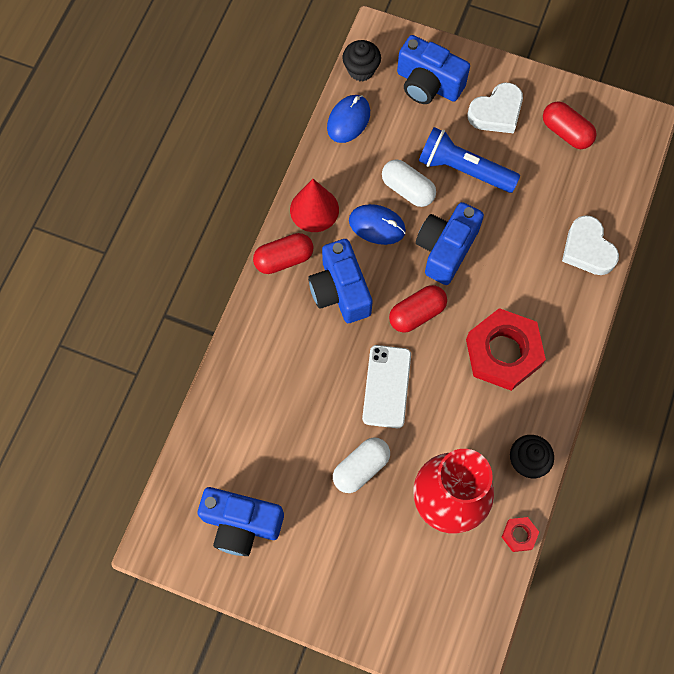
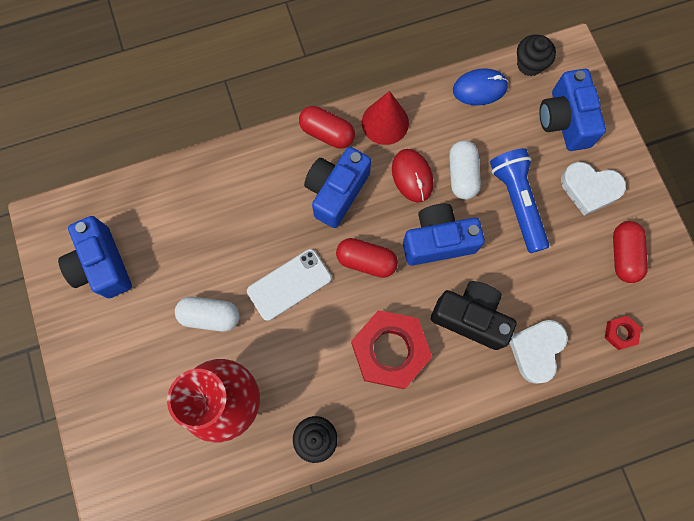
camera: 50 degrees right, 5 degrees up
blue mouse [349,204,406,245] -> red mouse [392,149,433,203]
red nut [502,517,539,552] -> red nut moved to [605,316,641,350]
none -> black camera [431,281,517,350]

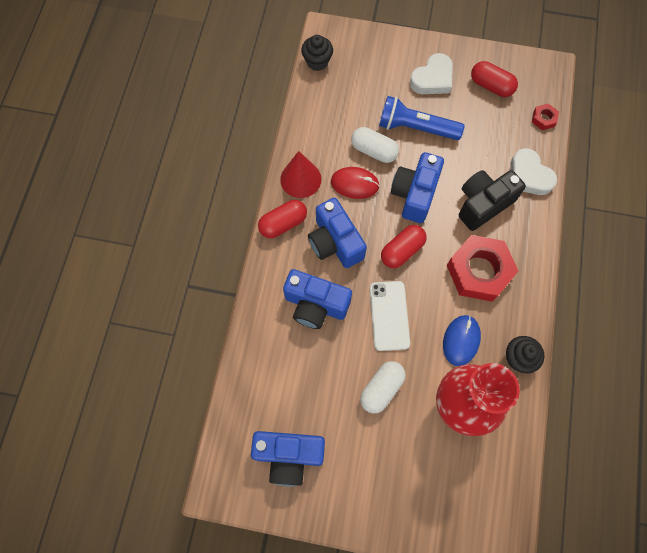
camera: 60 degrees left, 5 degrees down
blue mouse [453,68,508,106] -> blue mouse moved to [443,315,481,366]
blue camera [539,69,606,151] -> blue camera moved to [283,269,352,329]

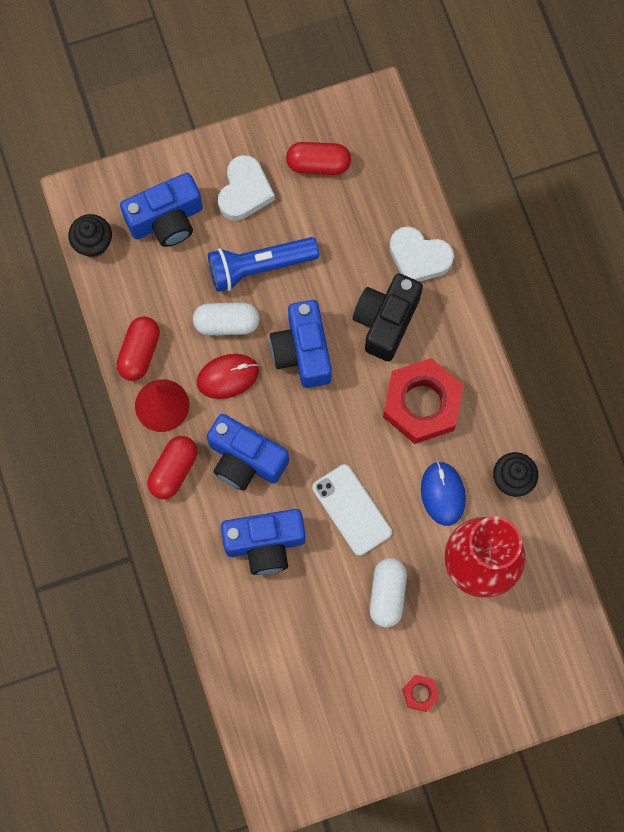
camera: 30 degrees left, 5 degrees up
blue camera [251,431,325,486] -> blue camera moved to [120,173,203,247]
red capsule [381,225,427,268] -> red capsule moved to [116,316,160,381]
red nut [532,104,559,130] -> red nut moved to [402,675,439,712]

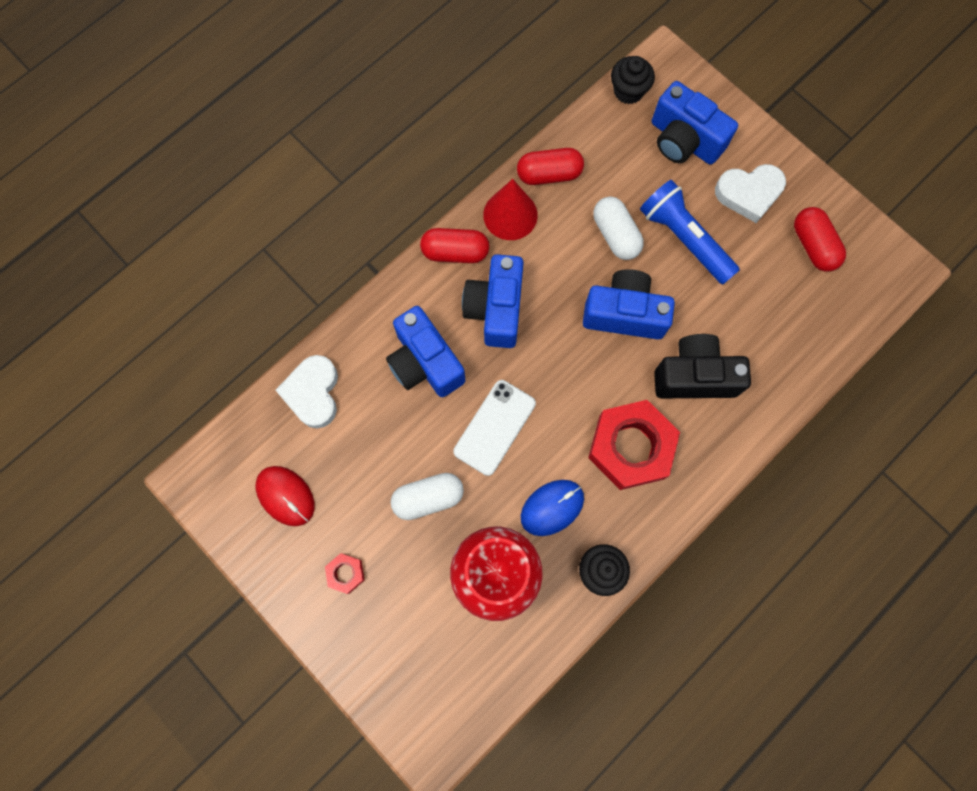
camera: 65 degrees right, 0 degrees up
red mouse [196,354,259,399] -> red mouse moved to [256,466,314,526]
blue camera [270,300,332,388] -> blue camera turned 45 degrees clockwise [583,269,675,339]
white heart [389,226,454,282] -> white heart moved to [275,355,338,428]

